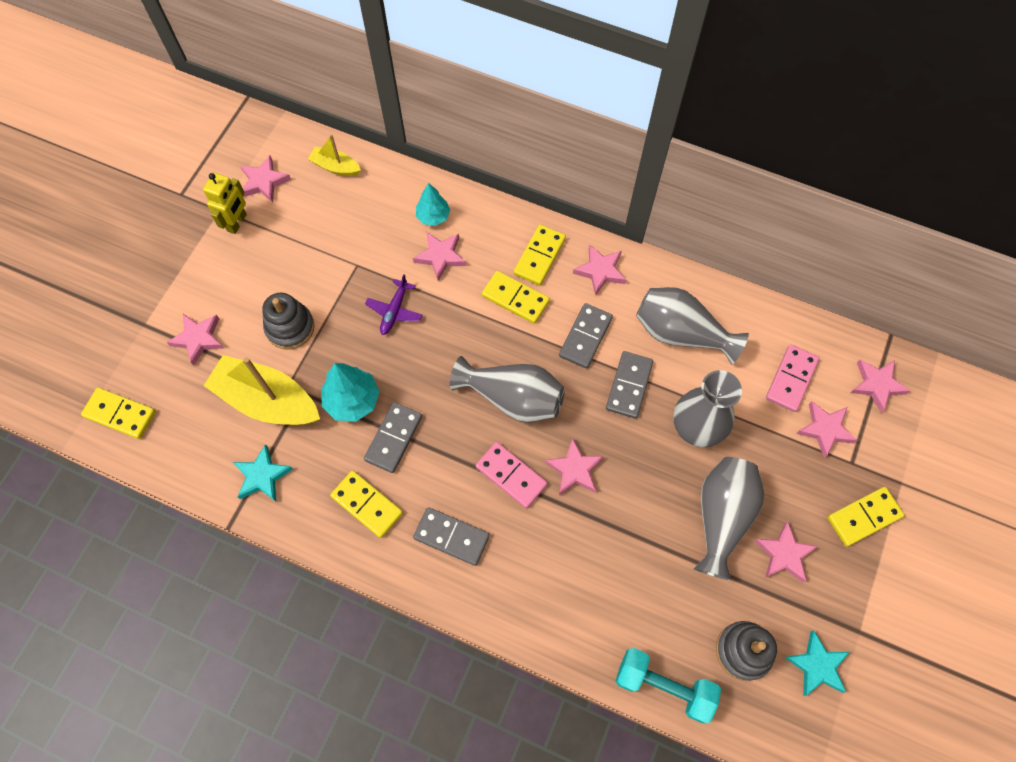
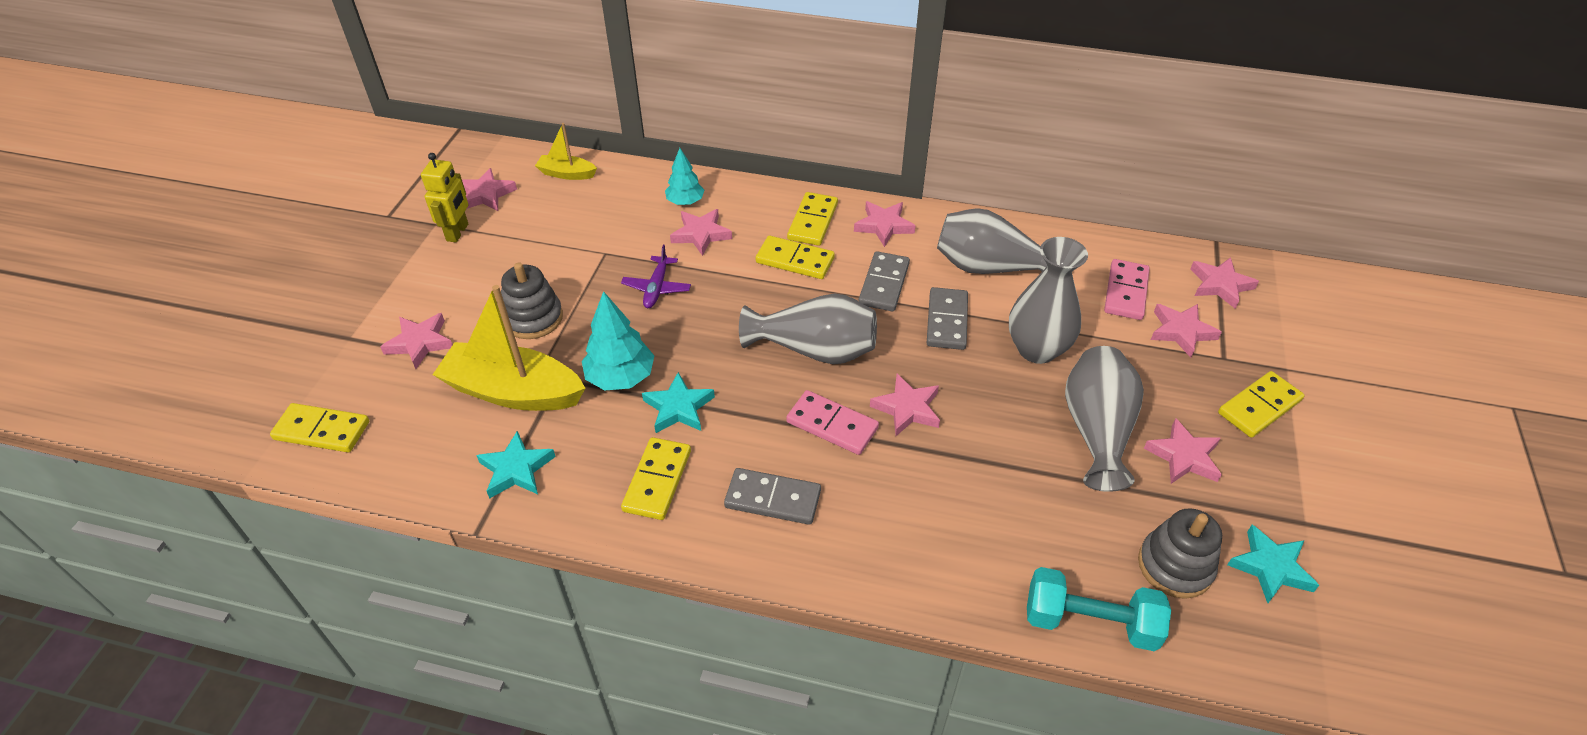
camera: 10 degrees left, 20 degrees down
yellow domino [330,471,403,538] -> yellow domino turned 75 degrees clockwise [621,437,691,520]
grey domino [364,402,422,473] -> turquoise star [642,372,715,433]

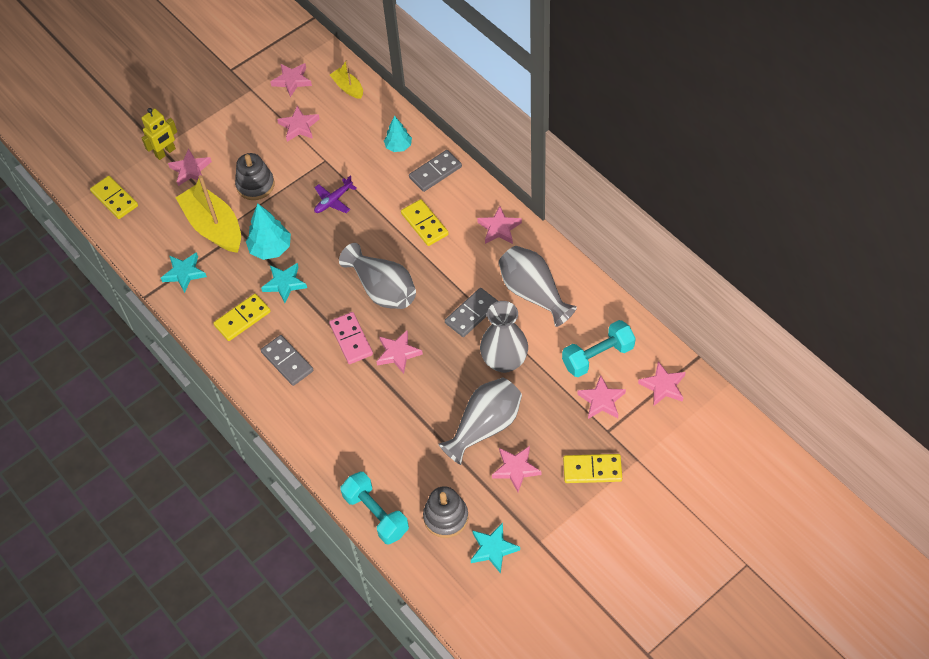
camera: 40 degrees right, 10 degrees up
yellow robot [421,153,468,242] -> yellow robot moved to [141,108,177,160]
pink star [670,209,732,256] -> pink star moved to [277,106,320,142]
yellow domino [787,192,838,246] -> none
grey domino [859,251,910,312] -> grey domino moved to [409,150,462,192]
pink domino [1104,259,1150,320] -> turquoise dumbbell [562,320,636,377]

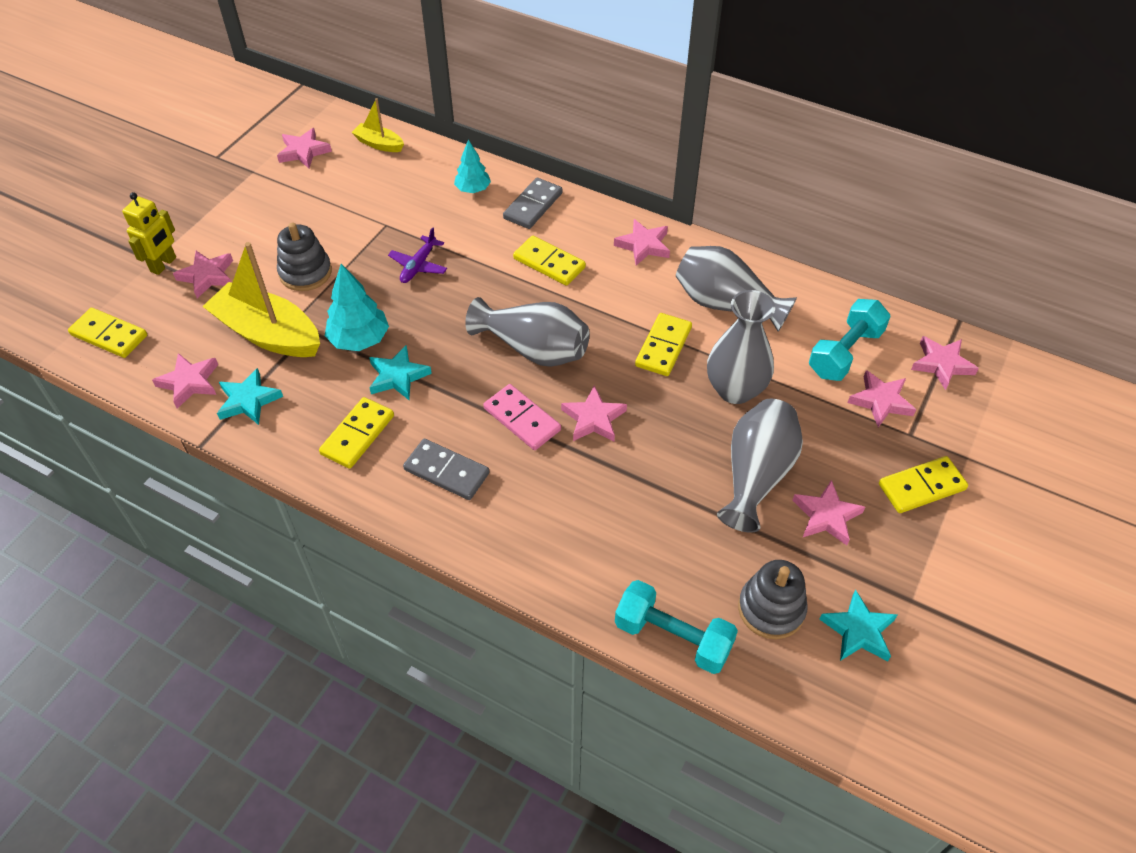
camera: 25 degrees left, 5 degrees down
pink star [277,106,320,142] -> pink star moved to [152,353,218,409]
grey domino [445,288,498,337] -> yellow domino [635,313,692,376]

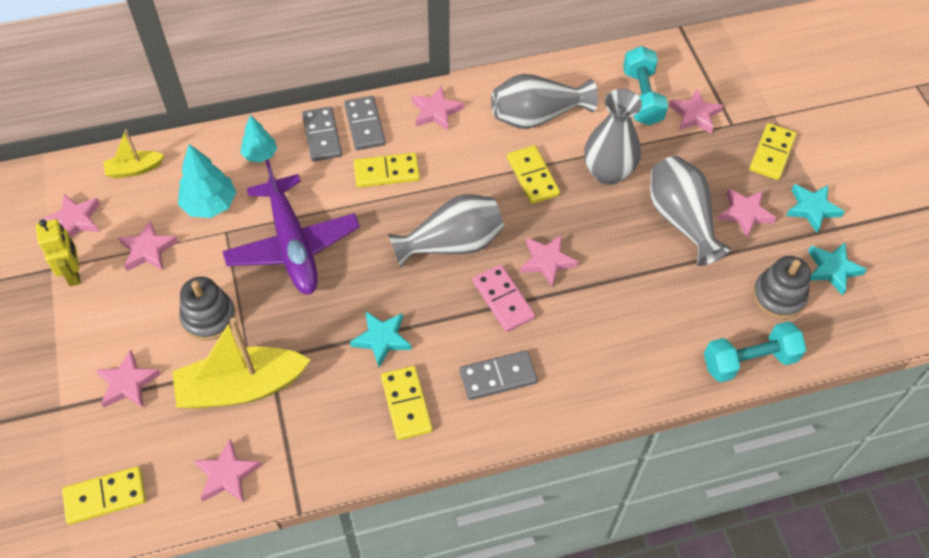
camera: 45 degrees left, 5 degrees up
yellow robot [122,192,176,275] -> yellow robot moved to [36,219,81,286]
turquoise star [217,368,283,425] -> turquoise star moved to [786,184,845,233]
turquoise tree [325,264,389,351] -> turquoise tree moved to [178,144,236,218]
purple plane [388,227,447,283] -> purple plane [222,159,360,295], size x2.18
pink domino [483,384,561,450] -> pink domino turned 60 degrees clockwise [473,265,535,332]
pink star [911,336,979,390] -> pink star moved to [118,220,179,271]
none -> grey domino [344,96,386,150]

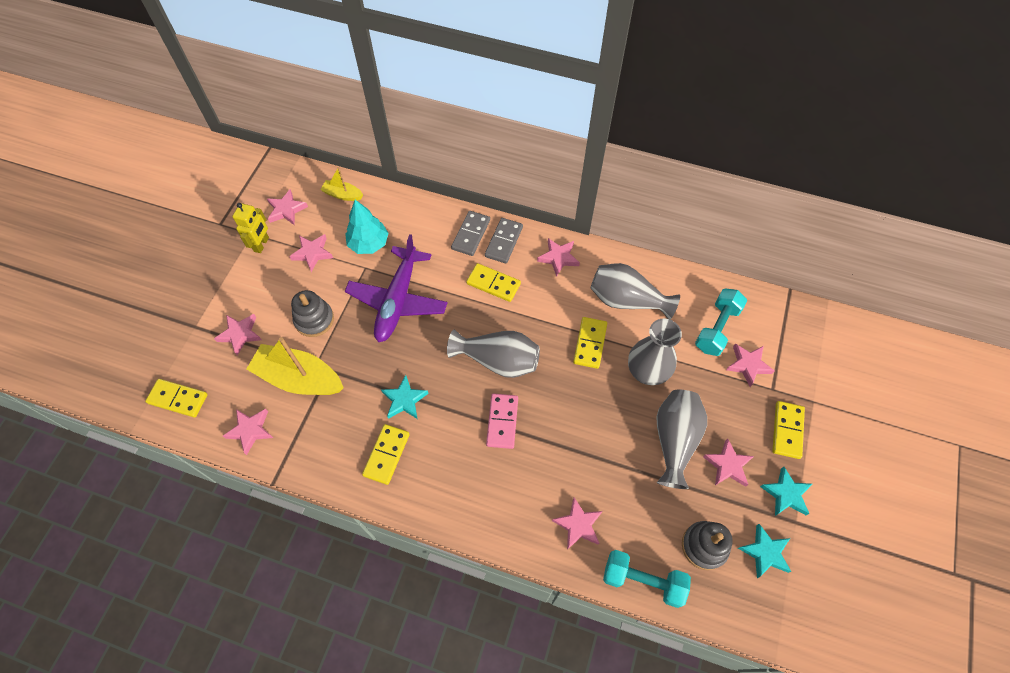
camera: 35 degrees right, 5 degrees up
turquoise tree [240,115,277,162] -> none
grey domino [460,350,538,400] -> none
pink star [520,235,578,288] -> pink star moved to [552,498,602,550]
yellow domino [749,123,797,180] -> yellow domino turned 45 degrees counterclockwise [772,401,805,459]

